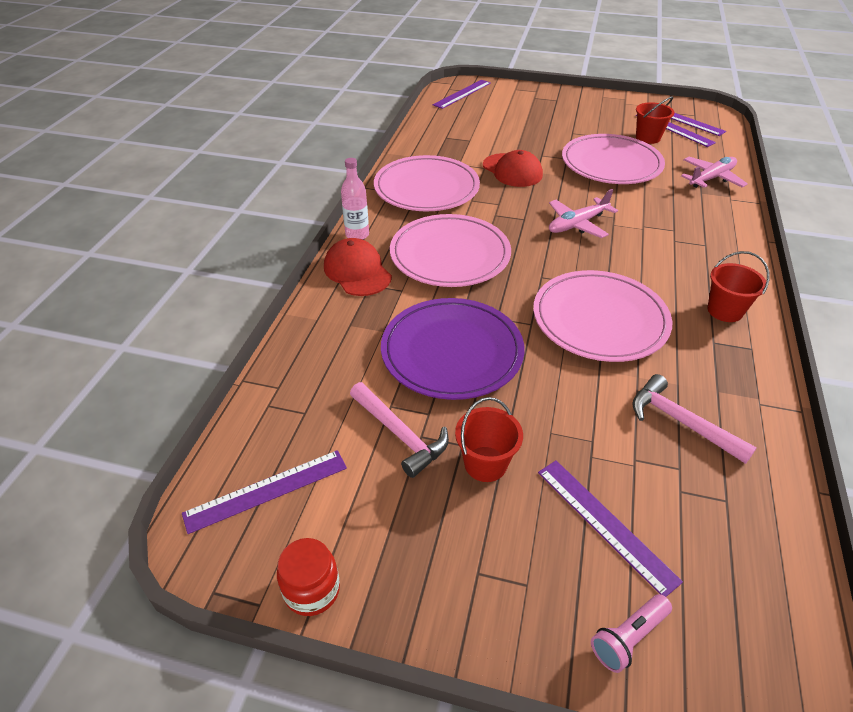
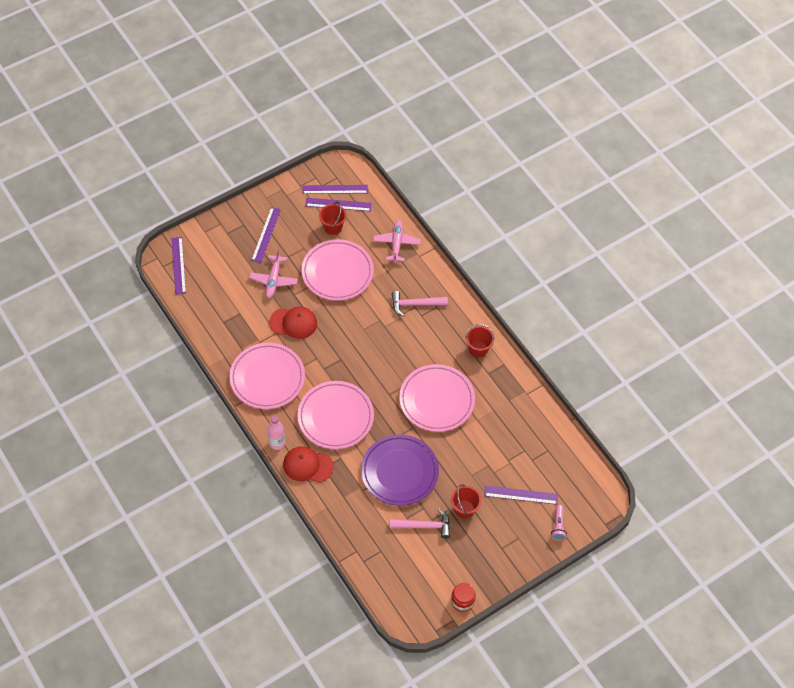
camera: 50 degrees left, 15 degrees up
purple ruler [182,450,347,534] -> purple ruler moved to [251,207,281,263]
pink plane [549,189,618,238] -> pink plane moved to [249,249,298,298]
pink hammer [632,374,757,464] -> pink hammer moved to [392,291,448,316]

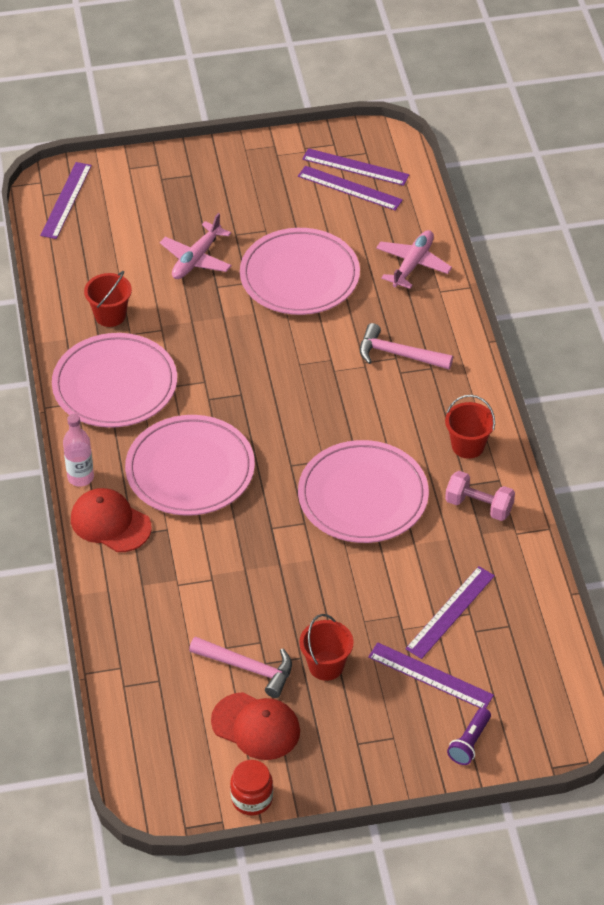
camera: 25 degrees right, 10 degrees down
purple ruler [251,207,281,263] -> purple ruler moved to [405,566,495,659]
red cap [269,307,317,339] -> red cap moved to [211,692,300,760]
red bucket [319,202,347,235] -> red bucket moved to [84,271,132,327]
purple plate [361,434,439,506] -> none
pink flashlight [551,505,567,541] -> purple flashlight [447,708,491,765]
none -> pink dumbbell [445,471,515,521]

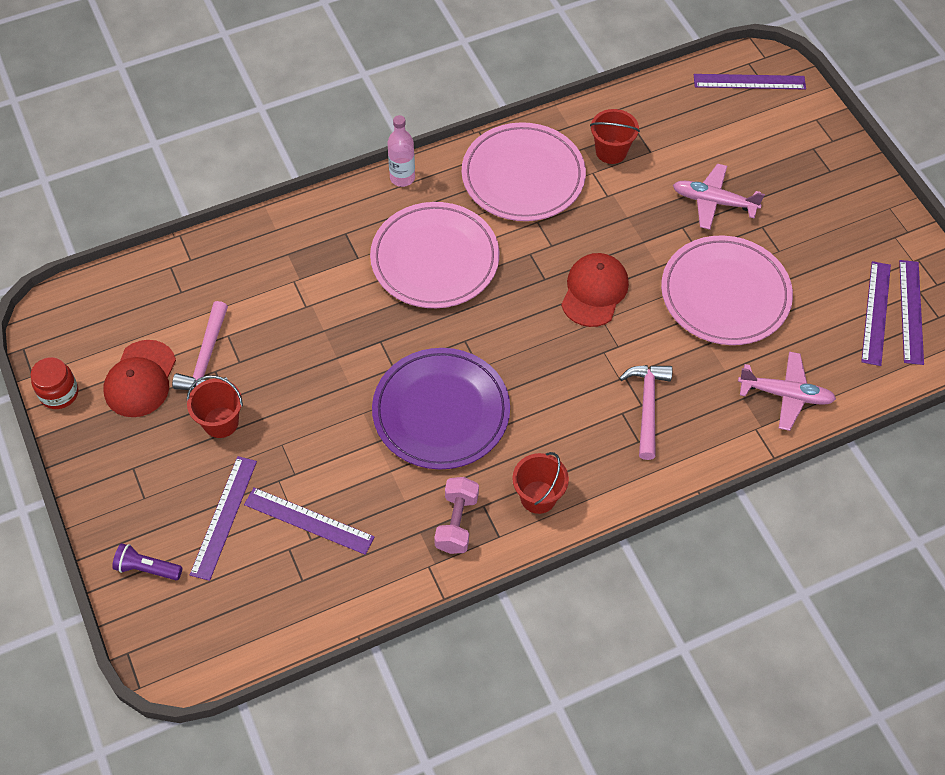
camera: 75 degrees right, 10 degrees up
red cap [71,488,152,552] -> red cap moved to [561,253,629,327]
pink plate [298,440,429,543] -> purple plate [372,348,510,469]

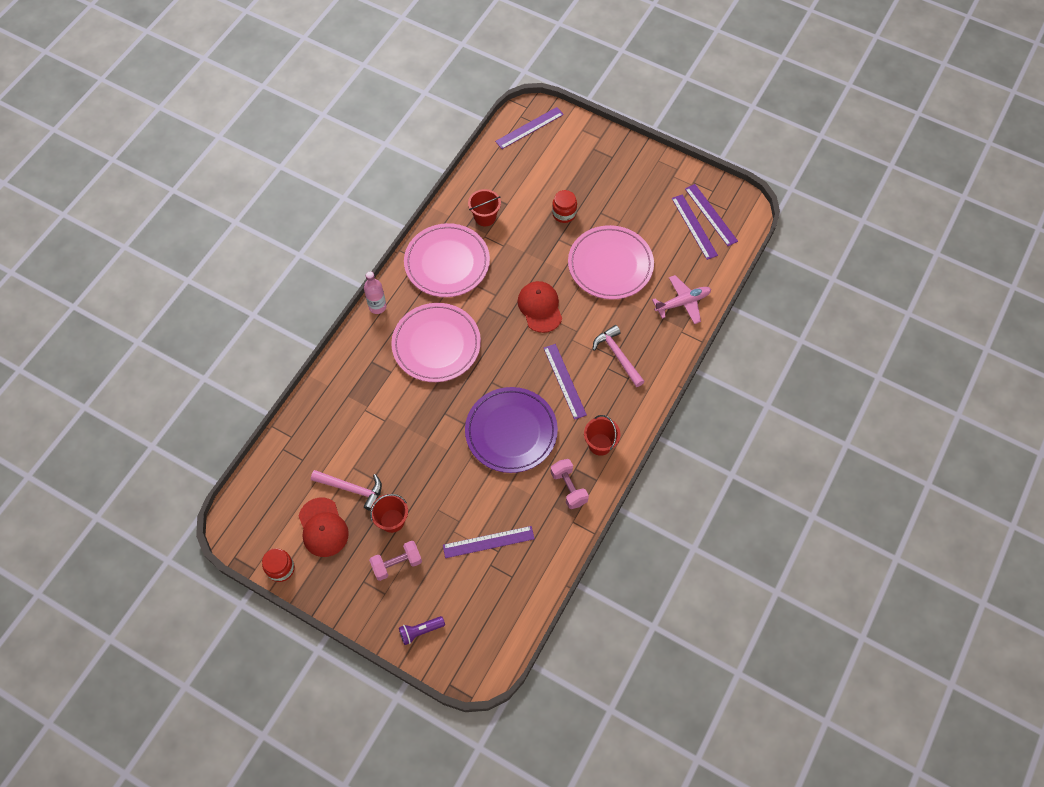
camera: 35 degrees left, 5 degrees up
pink hammer [172,301,228,390] -> pink hammer turned 45 degrees counterclockwise [311,470,382,511]
purple ruler [190,456,257,581] -> purple ruler moved to [544,344,587,420]
pink plane [673,163,765,230] -> red jar [552,190,577,223]
none -> pink dumbbell [369,541,422,581]

